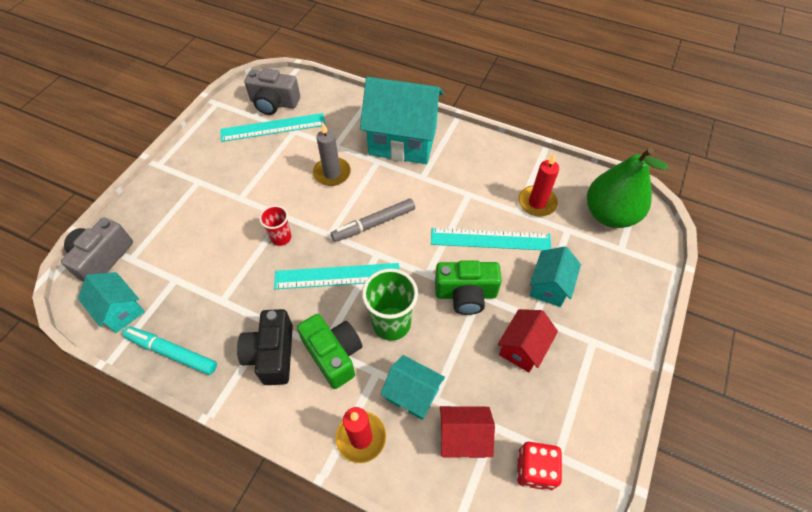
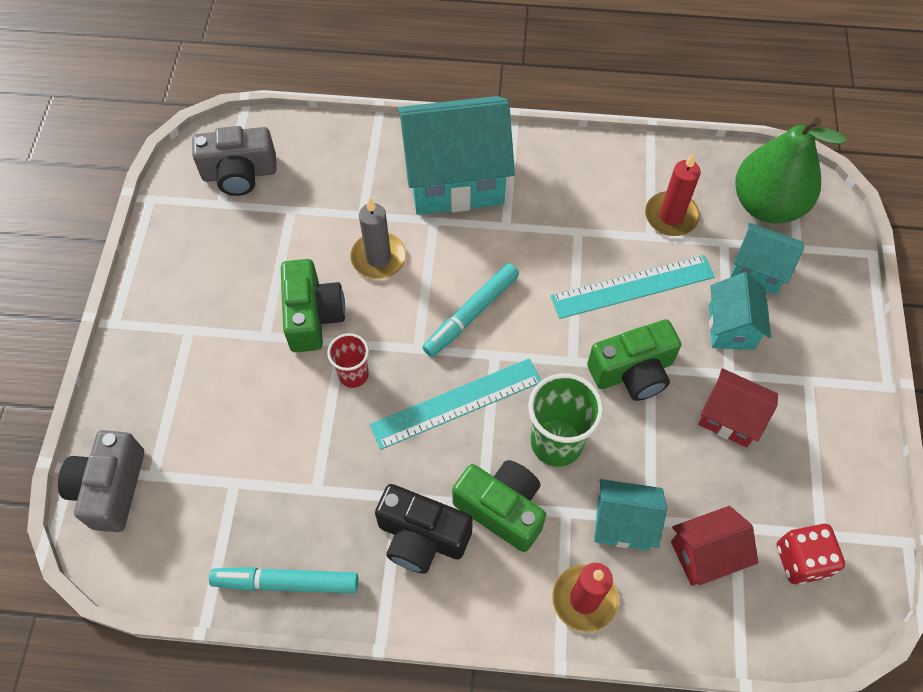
camera: 20 degrees left, 5 degrees up
turquoise house [78,272,145,333] -> turquoise house moved to [730,223,804,295]
turquoise ruler [220,113,326,142] -> none
black camera [237,309,293,385] -> black camera turned 45 degrees counterclockwise [375,484,473,574]
grey marker [331,198,415,242] -> turquoise marker [422,263,519,357]
red house [498,309,558,372] -> red house turned 75 degrees counterclockwise [698,368,778,448]
none -> green camera [281,259,345,352]

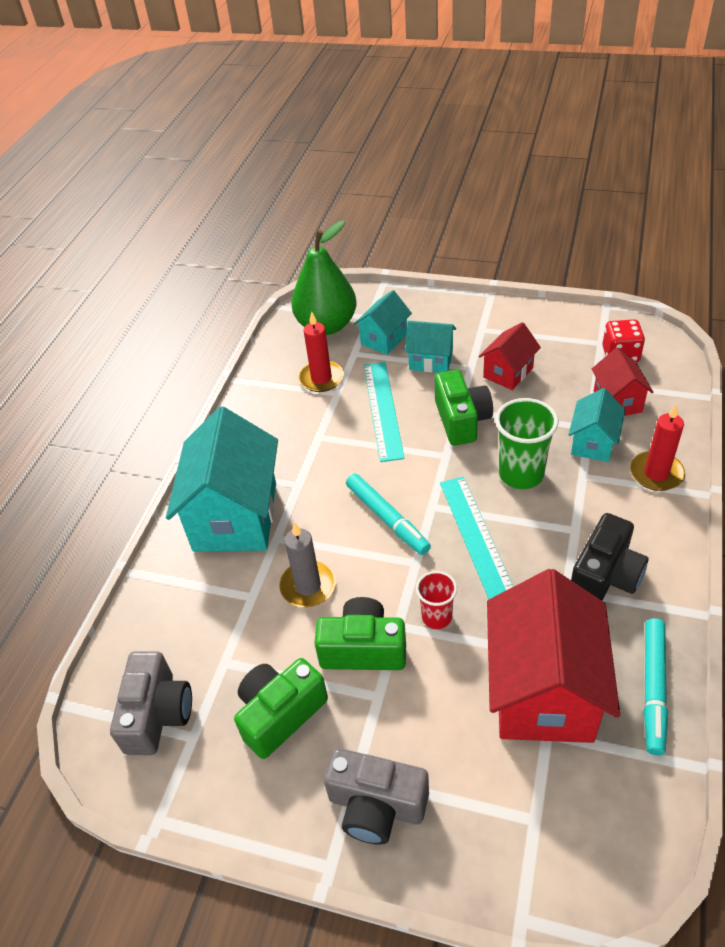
camera: 75 degrees left, 15 degrees down
grey camera [58,430,144,532] -> grey camera moved to [324,748,429,845]
green camera [452,460,546,552] -> green camera moved to [234,658,328,759]
none -> red house [487,569,620,743]

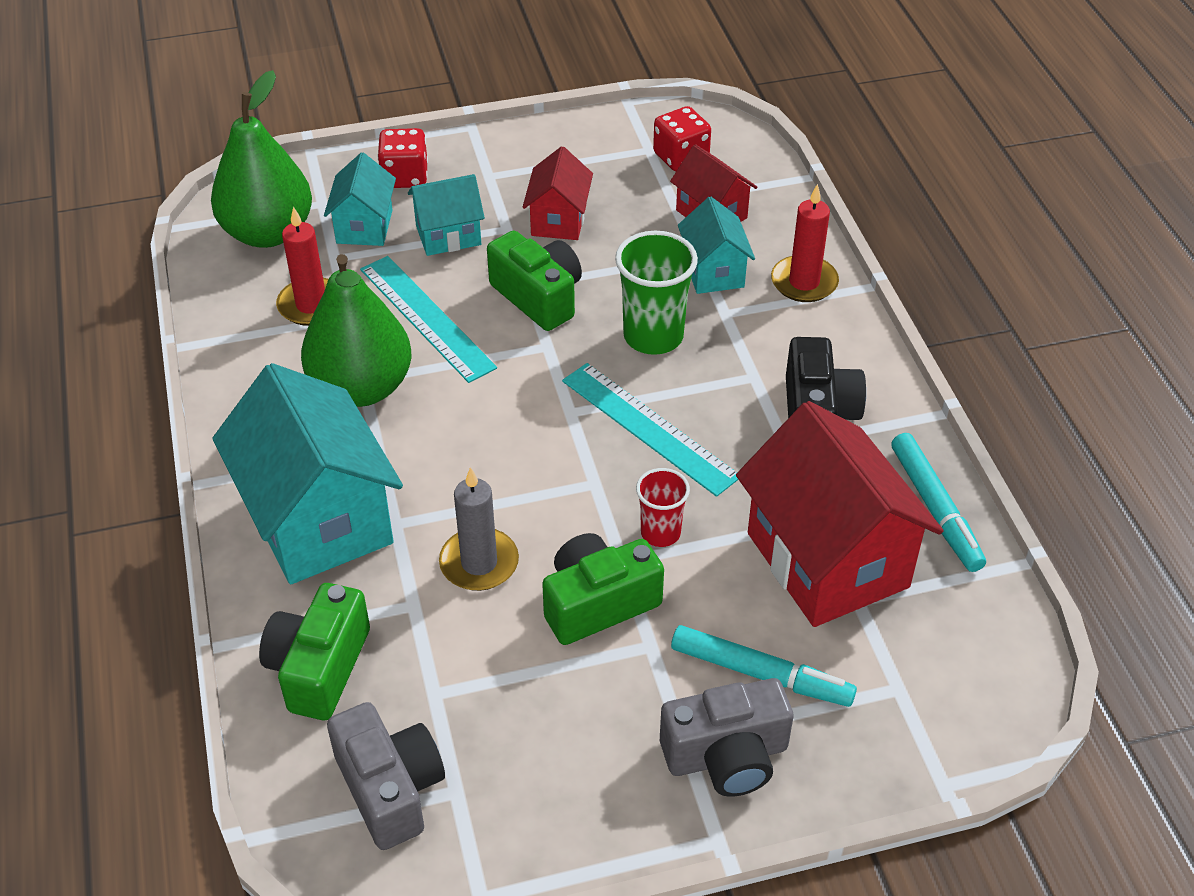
camera: 35 degrees left, 0 degrees up
green camera [234,658,328,759] -> green camera moved to [259,583,370,720]
turquoise marker [346,473,431,555] -> turquoise marker moved to [671,625,857,707]
none -> green pear [301,254,412,407]
none -> red dice [378,128,428,188]

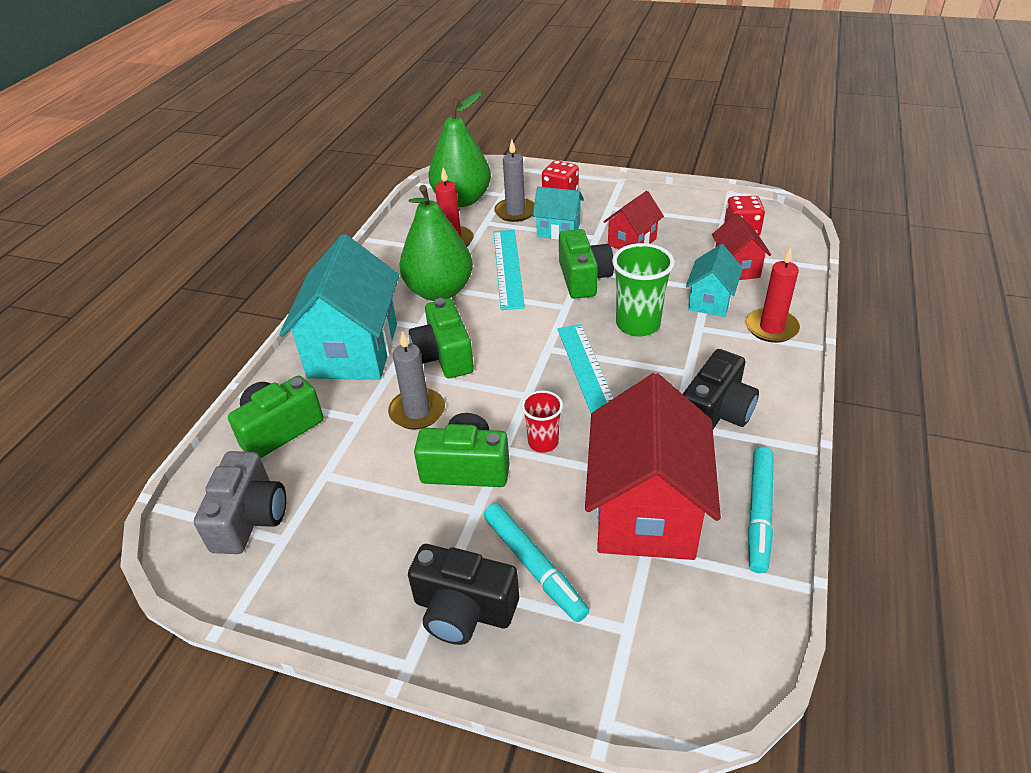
camera: 35 degrees right, 5 degrees down
turquoise house [324,152,396,246] -> grey candle [494,140,534,222]
grey camera [660,678,794,797] -> black camera [408,544,519,645]
none -> green camera [409,298,474,378]

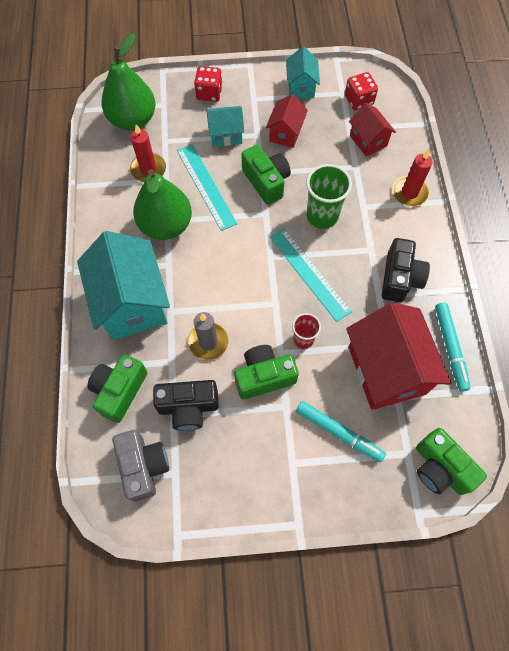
camera: 25 degrees left, 25 degrees up
black camera [408,544,519,645] -> black camera moved to [153,380,219,431]
green camera [409,298,474,378] -> green camera moved to [416,428,487,495]
grey candle [494,140,534,222] -> none
turquoise house [686,244,743,317] -> turquoise house moved to [286,47,320,98]

